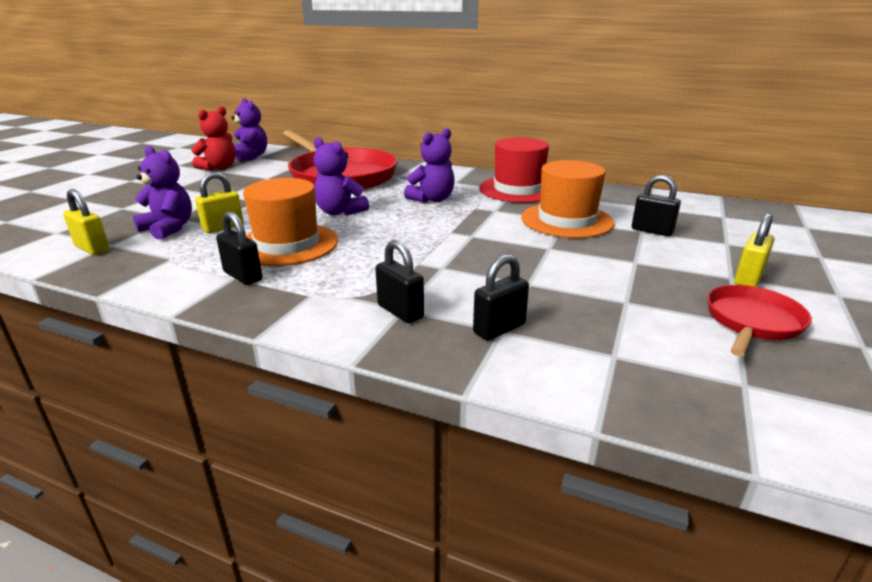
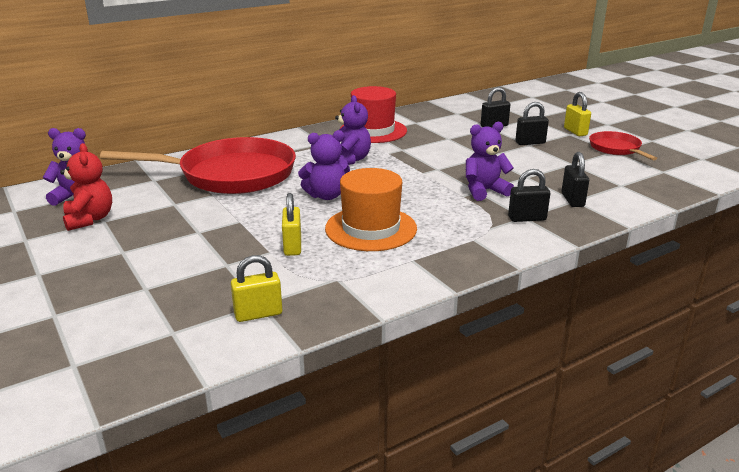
camera: 55 degrees left, 0 degrees up
purple teddy bear [133,146,192,240] -> purple teddy bear moved to [466,122,514,201]
black padlock [216,211,262,285] -> black padlock moved to [515,102,549,145]
orange hat [521,160,615,238] -> none

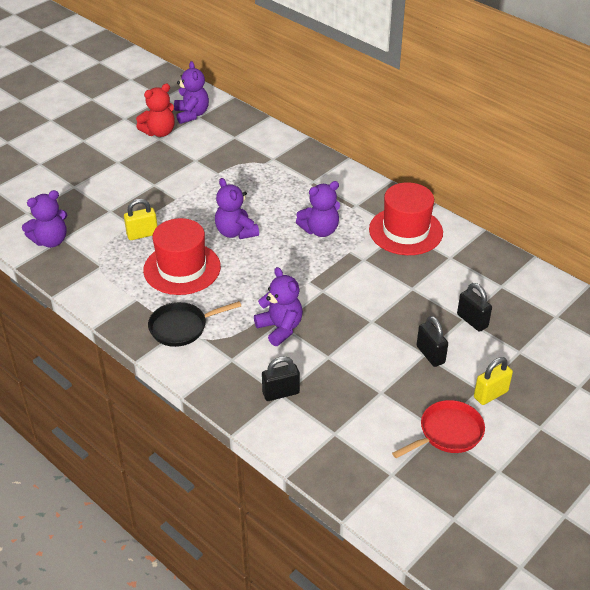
camera: 75 degrees right, 15 degrees up
red pan [100,137,296,194] -> none
yellow padlock [231,255,282,322] -> purple teddy bear [22,190,67,248]
orange hat [325,168,417,251] -> red hat [143,218,221,295]
black padlock [508,169,550,222] -> none
none -> black pan [148,301,241,347]

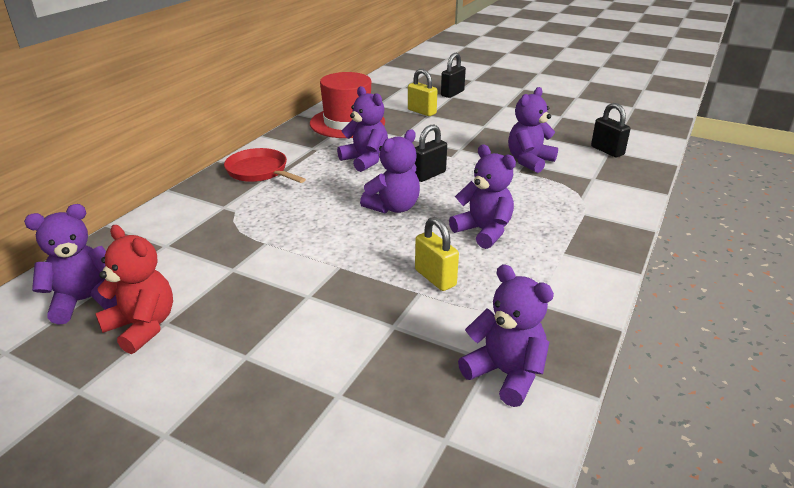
camera: 105 degrees left, 10 degrees down
red hat [143,218,221,295] -> purple teddy bear [449,144,516,249]
black pan [148,301,241,347] -> none
red pan [392,400,485,458] -> red pan moved to [224,148,306,183]
black padlock [417,316,448,367] -> black padlock moved to [415,124,447,182]
yellow padlock [474,357,513,405] -> yellow padlock moved to [408,69,437,116]

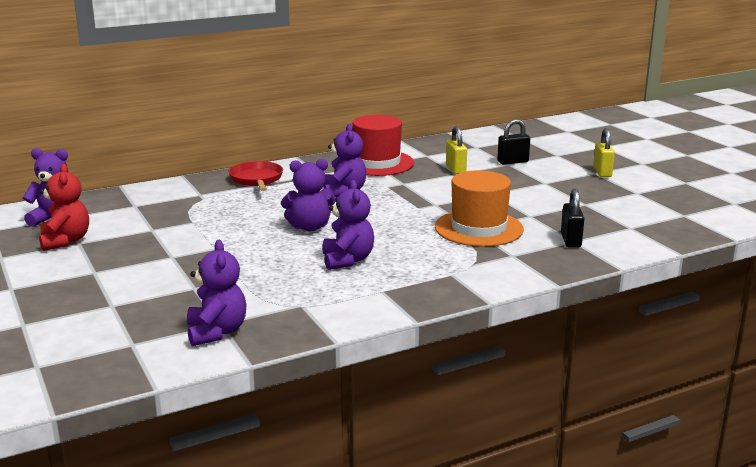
camera: 35 degrees right, 10 degrees down
black padlock [415,124,447,182] -> none
yellow padlock [415,217,459,291] -> yellow padlock moved to [593,128,615,177]
purple teddy bear [508,87,558,173] -> orange hat [435,170,524,247]

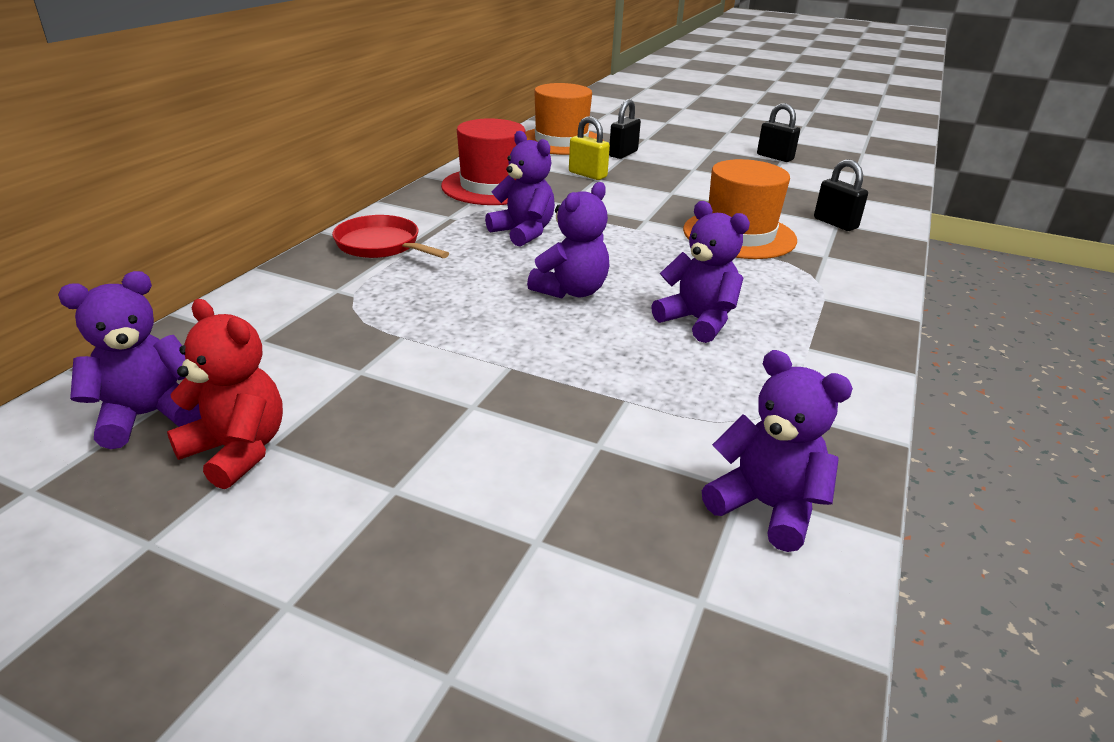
camera: 40 degrees left, 10 degrees up
yellow padlock [593,128,615,177] -> none
none -> orange hat [525,83,604,155]
none -> black padlock [757,103,800,162]

